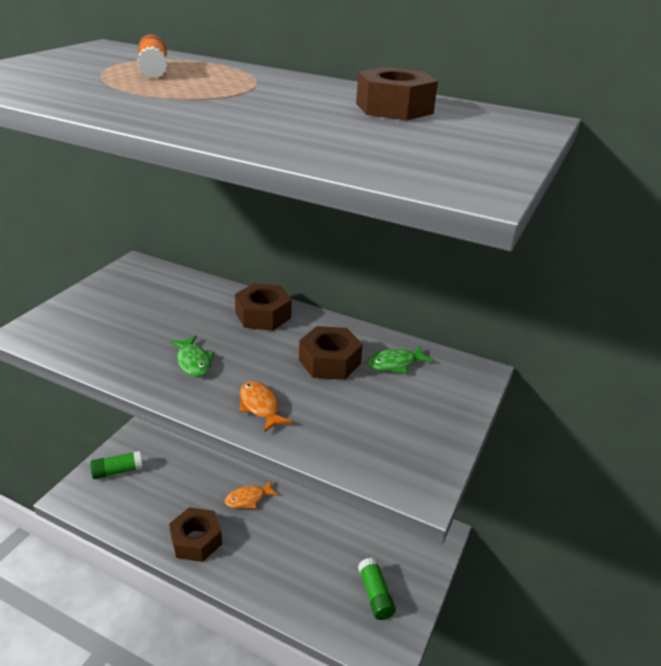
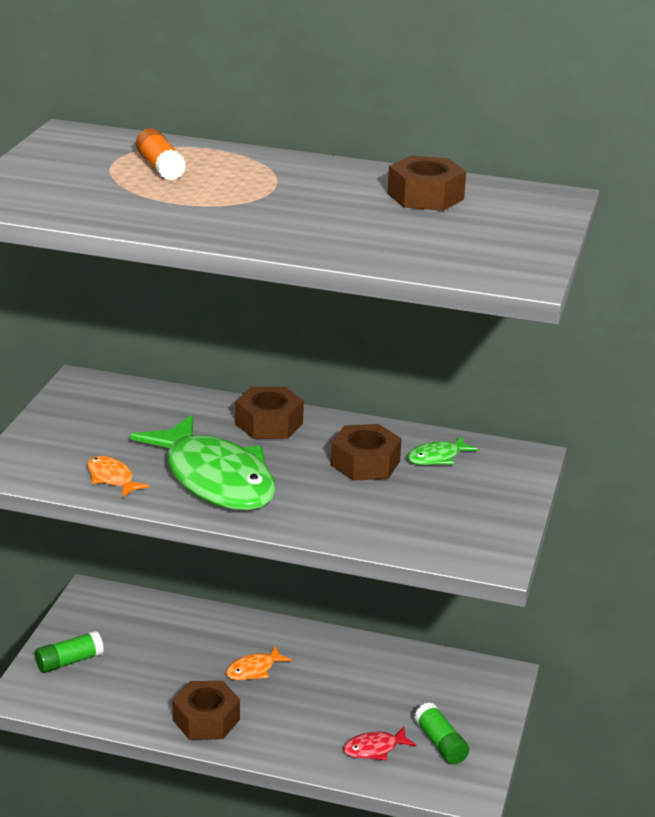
camera: 10 degrees left, 5 degrees down
green fish [170,335,214,377] -> green fish [130,414,276,511], size x2.42
orange fish [239,381,293,432] -> orange fish moved to [87,456,150,497]
none -> red fish [343,727,416,761]

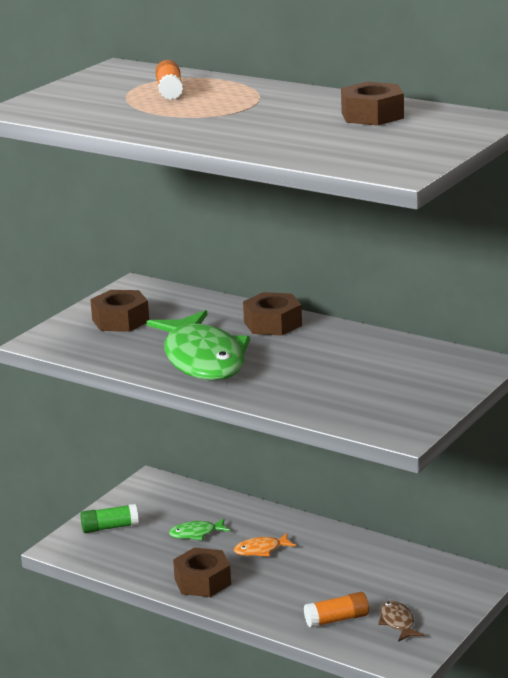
camera: 20 degrees right, 5 degrees down
orange fish [87,456,150,497] -> none
brown nut [331,424,402,481] -> brown nut moved to [90,290,149,332]
red fish [343,727,416,761] -> orange glue stick [304,592,369,628]
green fish [407,436,479,465] -> green fish moved to [169,518,230,540]
green glue stick [414,702,469,765] -> brown fish [378,601,424,642]

